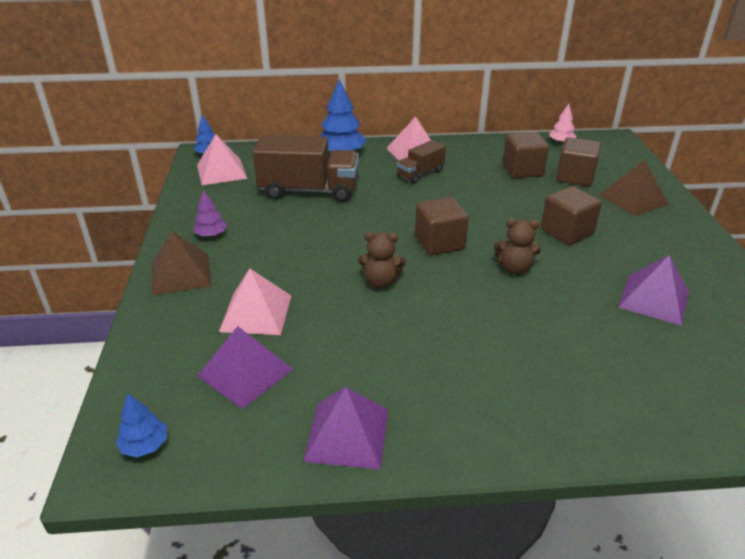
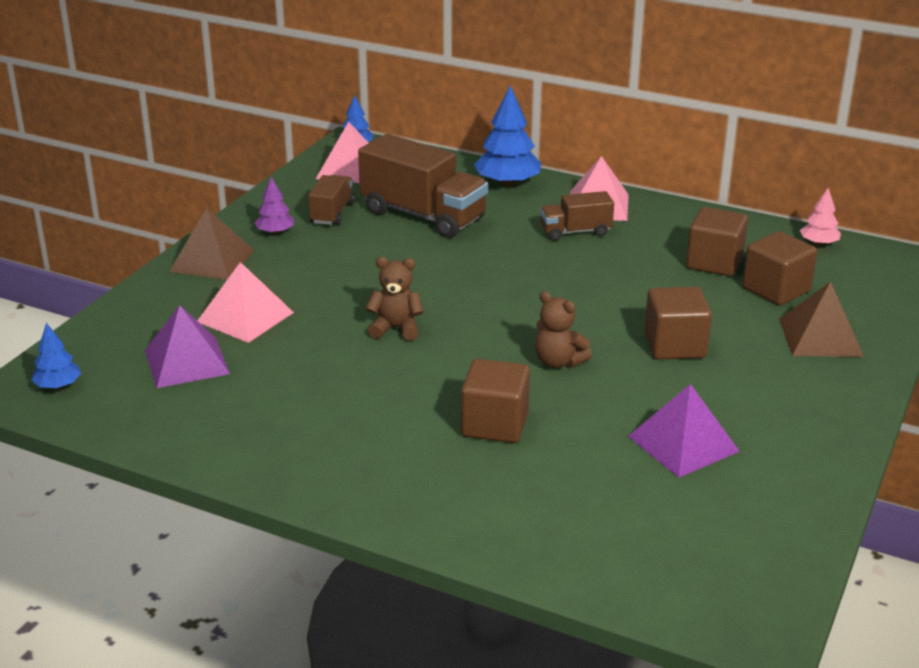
camera: 30 degrees right, 5 degrees down
purple pyramid [303,387,389,470] -> none
brown teddy bear [358,231,406,289] -> brown teddy bear turned 150 degrees clockwise [365,257,423,341]
brown cube [415,197,469,255] -> brown cube moved to [461,359,530,443]
none -> brown truck [308,175,355,225]

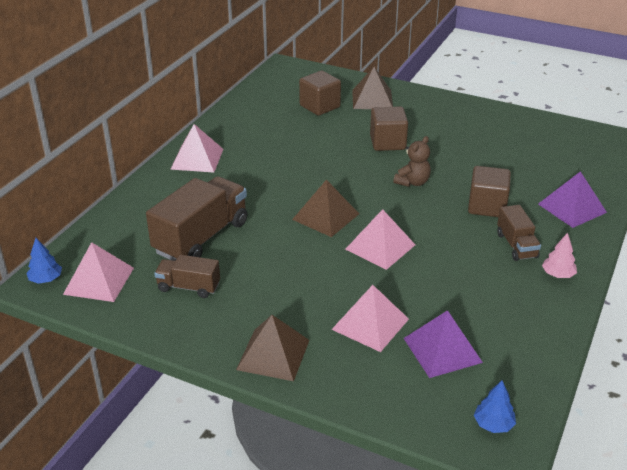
camera: 90 degrees left, 5 degrees up
purple tree [255,177,294,235] -> none
brown teddy bear [365,257,423,341] -> pink pyramid [345,209,415,270]
blue tree [474,86,541,187] -> none
brown truck [540,191,614,241] -> brown truck moved to [497,205,541,261]
purple pyramid [628,384,740,478] -> purple pyramid moved to [538,171,607,228]
brown cube [686,207,748,276] -> none
pink tree [800,188,841,246] -> pink tree moved to [542,233,577,278]
none -> brown pyramid [292,180,359,237]

